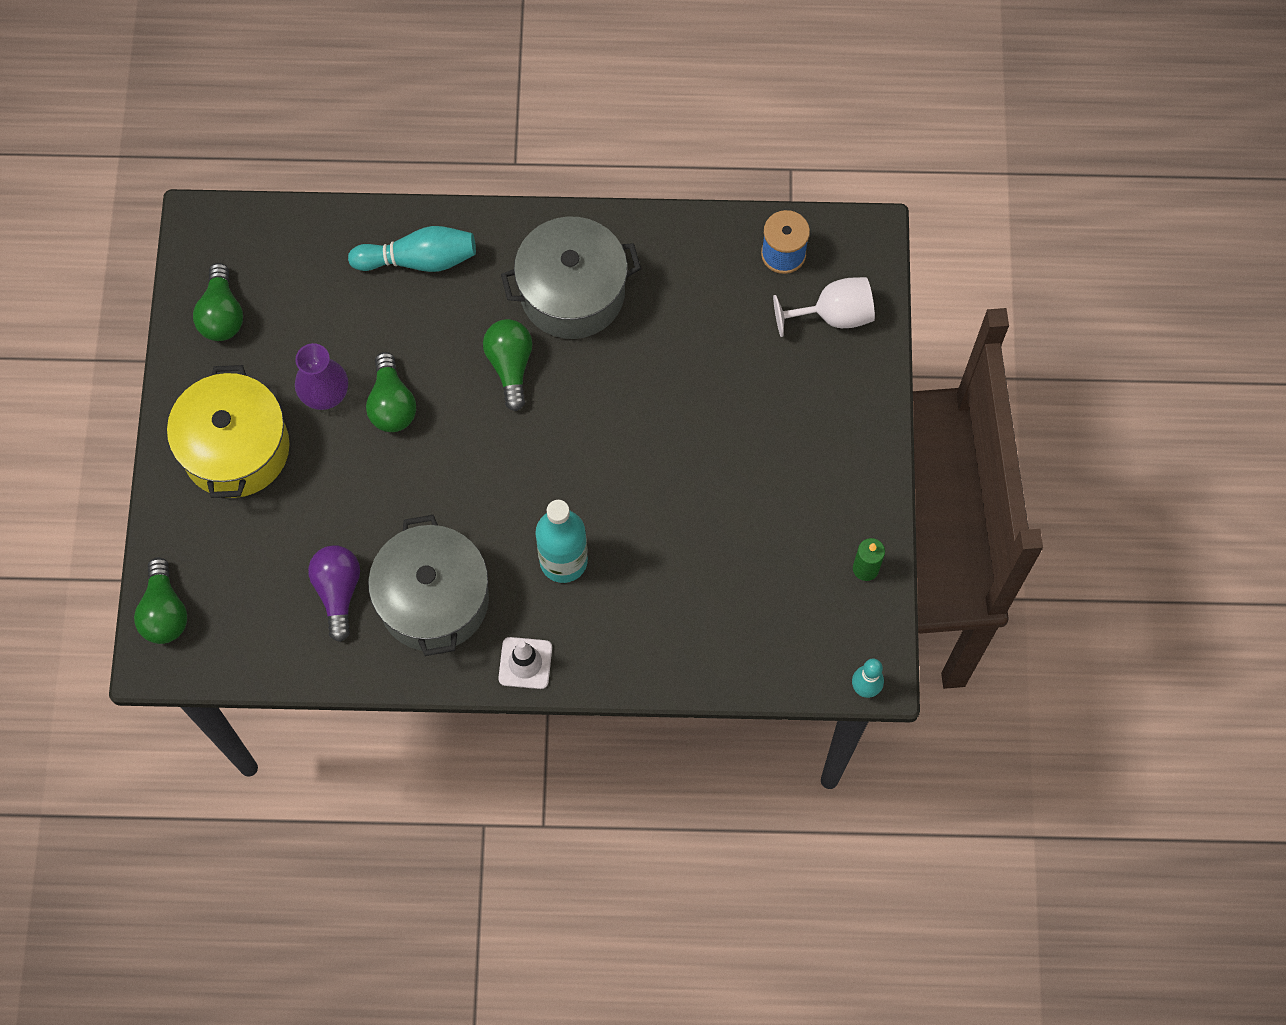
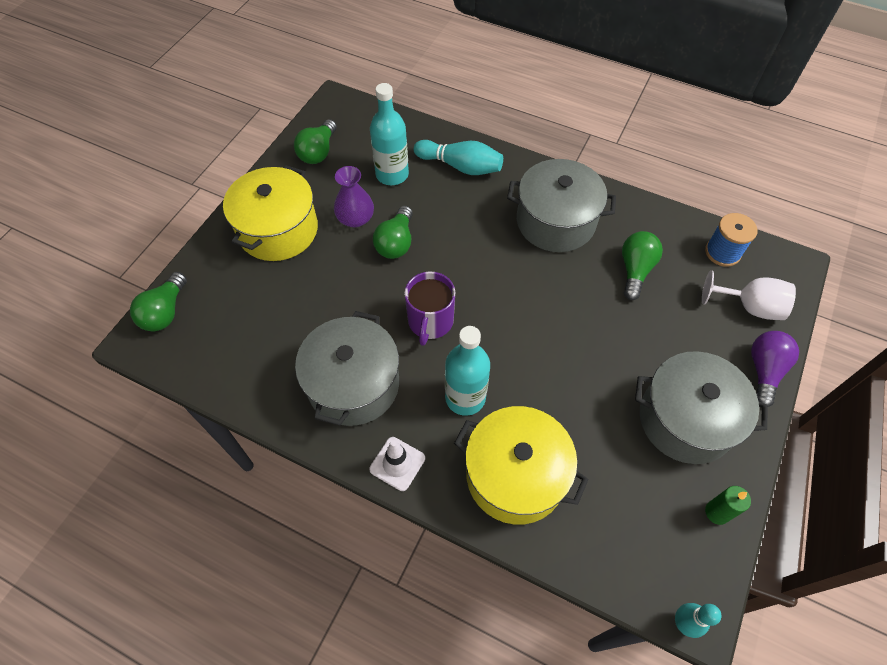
camera: 25 degrees right, 10 degrees down
purple light bulb [308,545,360,642] -> purple light bulb moved to [751,331,799,407]
green light bulb [483,319,533,411] -> green light bulb moved to [622,231,663,300]
none -> turquoise bottle [370,83,409,185]
none -> purple mug [404,271,455,346]
none -> yellow pot [454,406,589,525]
none -> grey pot [635,351,767,464]

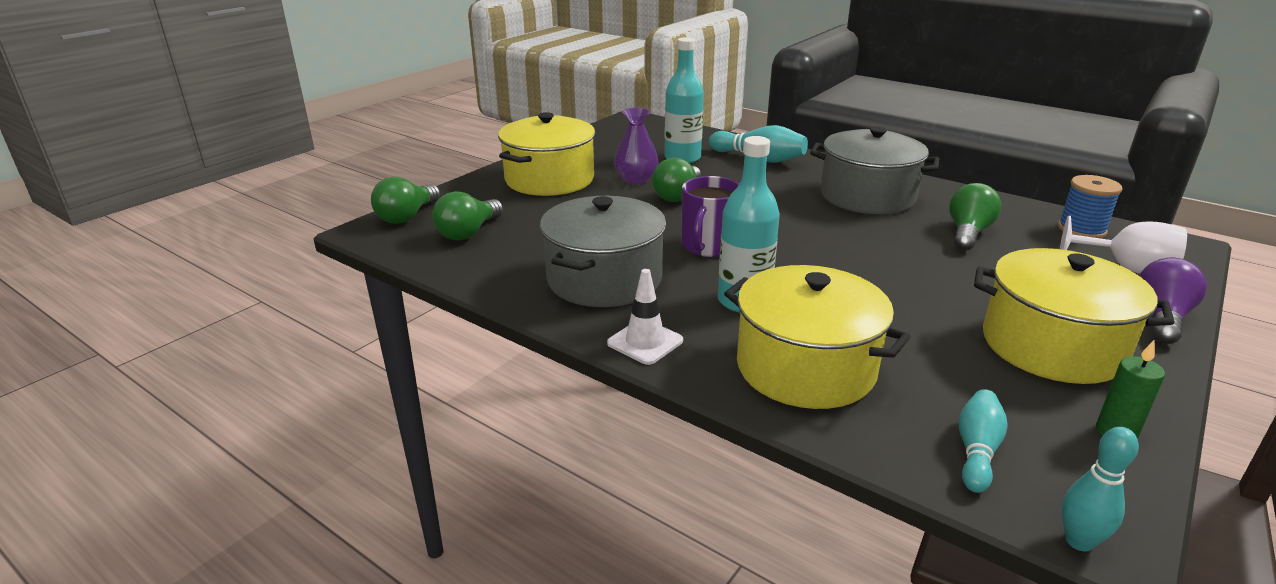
camera: 10 degrees right, 30 degrees down
green light bulb [294,119,337,164] -> green light bulb moved to [432,191,503,241]
grey pot [635,351,767,464] -> yellow pot [974,248,1175,384]
none -> turquoise bowling pin [959,389,1008,493]

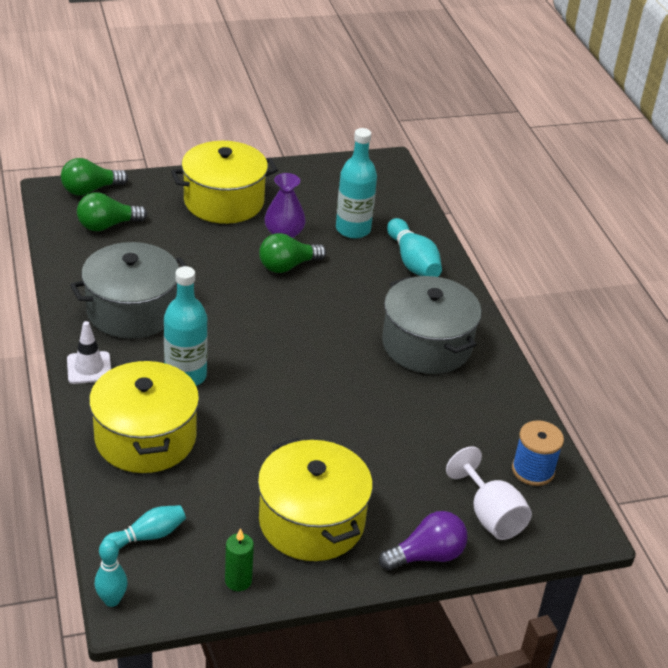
camera: 35 degrees right, 10 degrees up
purple mug [681,176,739,257] -> none
green light bulb [949,183,1001,251] -> none

